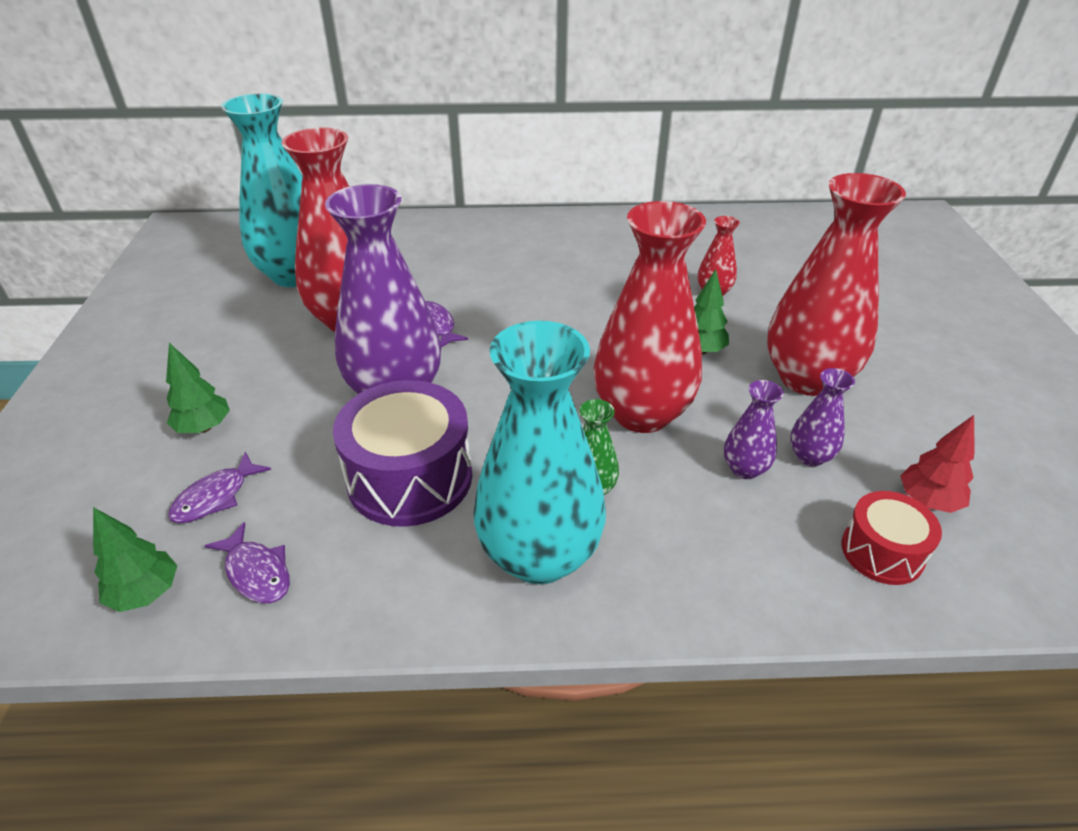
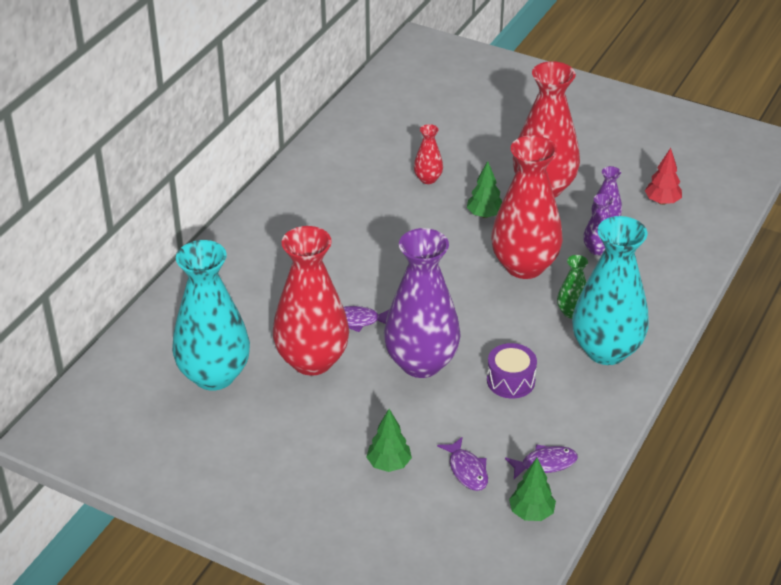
camera: 60 degrees left, 0 degrees up
purple drum [333,380,472,527] -> purple drum [487,343,537,399], size x0.57
red drum [841,491,942,585] -> none

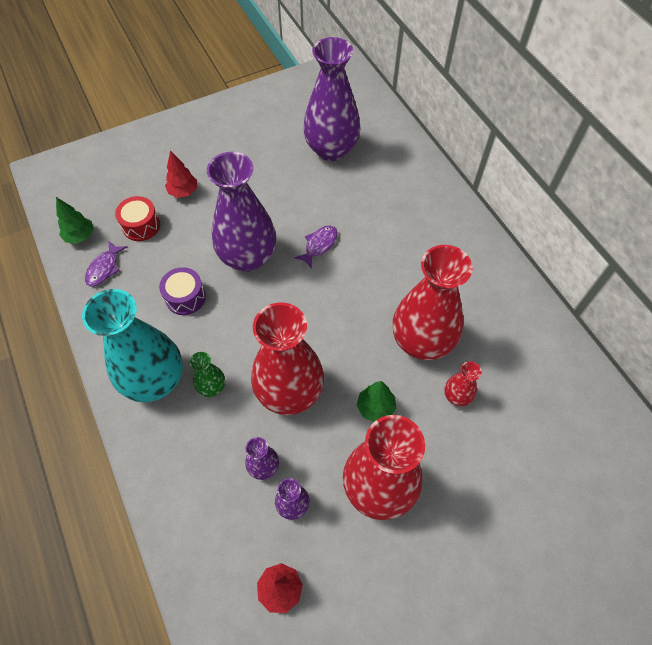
camera: 125 degrees right, 20 degrees up
turquoise vase [172,240,250,391] -> purple vase [303,37,361,161]
red vase [273,226,349,376] -> red vase moved to [393,245,473,360]
green tree [366,409,412,472] -> red tree [165,150,197,198]
purple fish [437,437,488,491] -> red drum [115,196,160,241]

